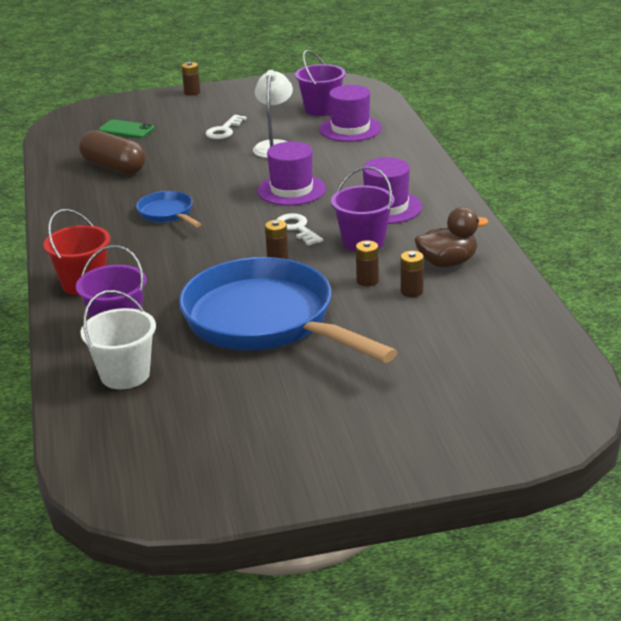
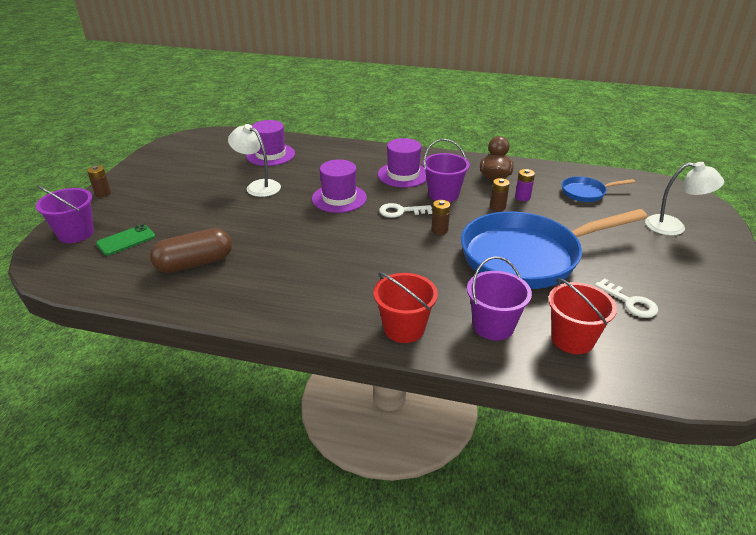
camera: 65 degrees left, 5 degrees up
white bucket [80,290,156,389] -> red bucket [549,278,617,354]
blue pan [136,191,201,227] -> blue pan moved to [562,176,635,202]
white key [206,115,247,139] -> white key moved to [595,278,658,318]
purple bucket [295,50,346,116] -> purple bucket moved to [36,185,94,243]
brown battery [400,251,424,297] -> purple battery [515,169,535,201]
none -> white lamp [645,162,724,236]

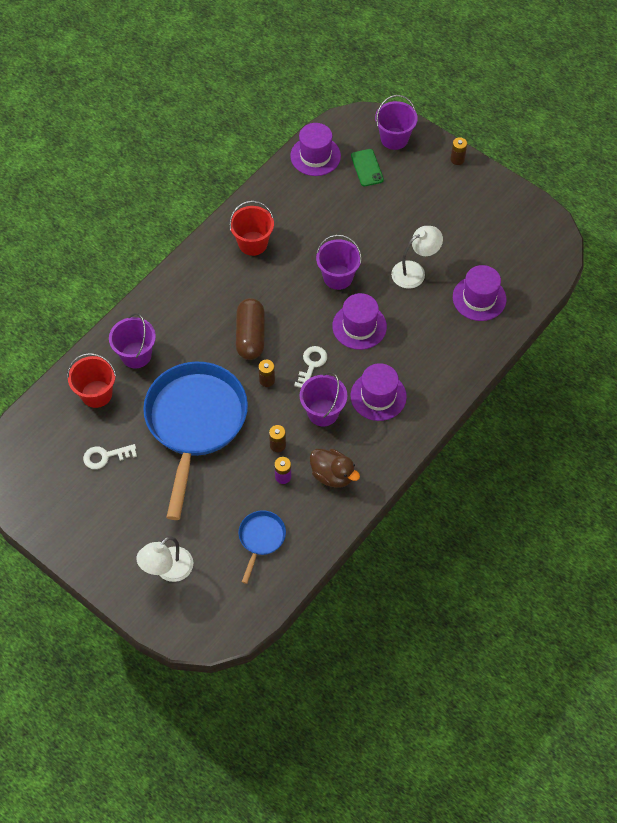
camera: 115 degrees right, 25 degrees up
brown capsule [150,228,232,273] -> brown capsule moved to [236,298,265,360]
red bucket [373,272,438,343] -> red bucket moved to [229,201,274,256]
none -> purple hat [290,123,341,176]
none -> purple bucket [316,235,362,290]

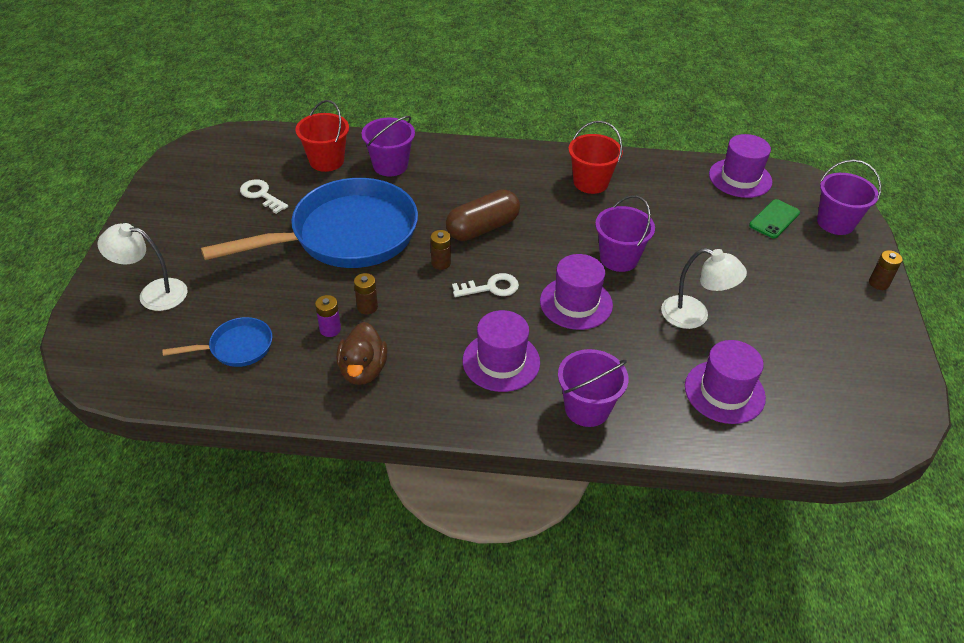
camera: 55 degrees right, 15 degrees down
purple bucket [300,372,347,427] -> purple bucket moved to [558,349,629,427]

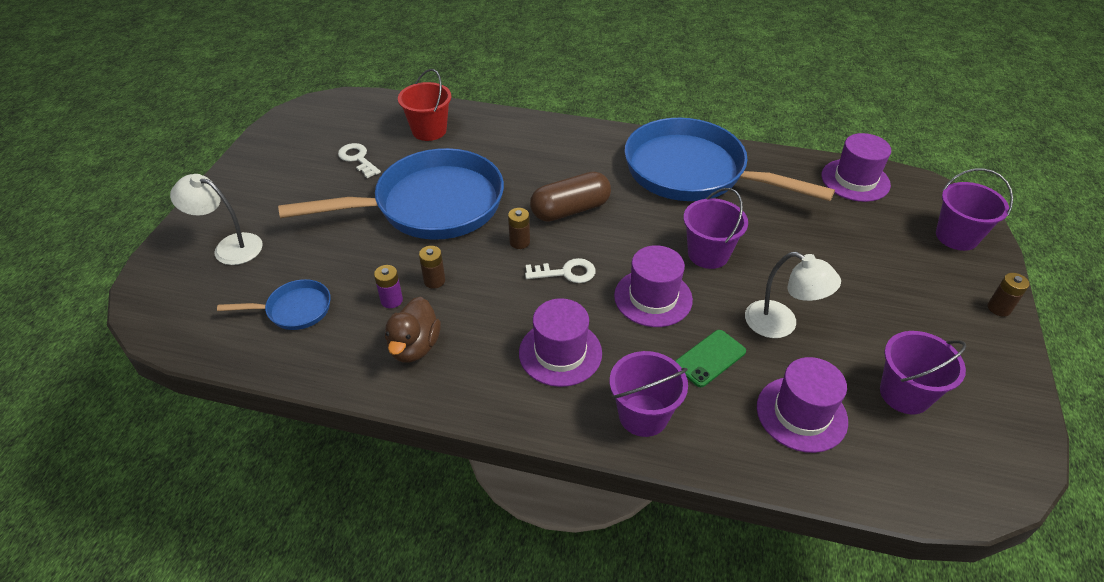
camera: 10 degrees right, 0 degrees up
purple bucket [362,116,415,176] -> purple bucket moved to [880,331,967,414]
red bucket [568,121,623,194] -> blue pan [625,118,835,201]
green phone [749,199,800,239] -> green phone moved to [675,330,746,387]

